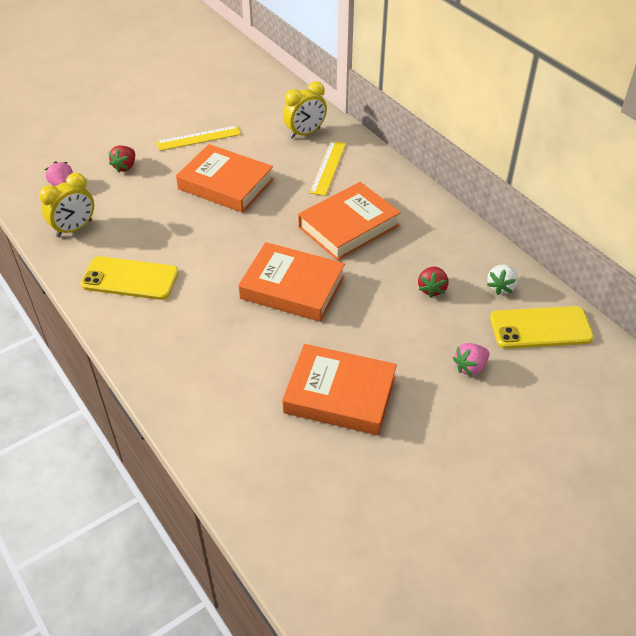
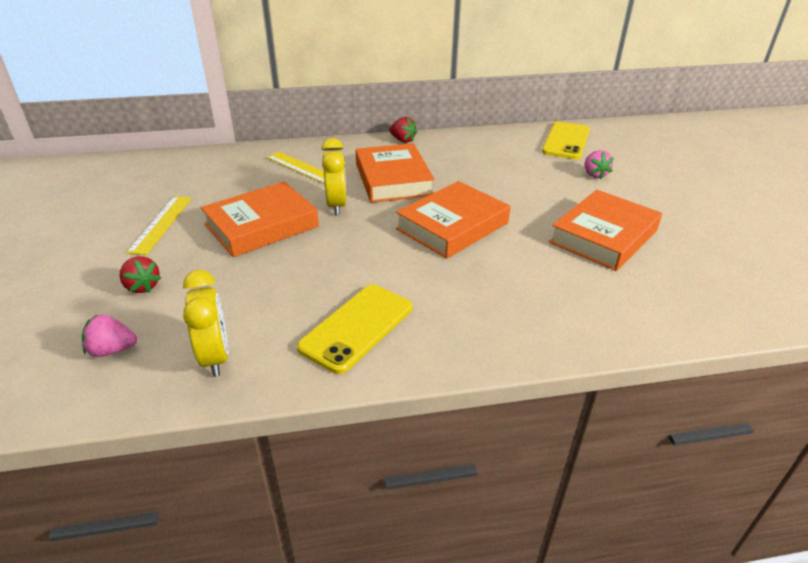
camera: 65 degrees left, 10 degrees down
yellow clock [283,81,327,139] -> yellow clock moved to [321,138,347,215]
red strawberry [418,267,449,298] -> red strawberry moved to [389,117,417,143]
white strawberry [487,265,518,295] -> none

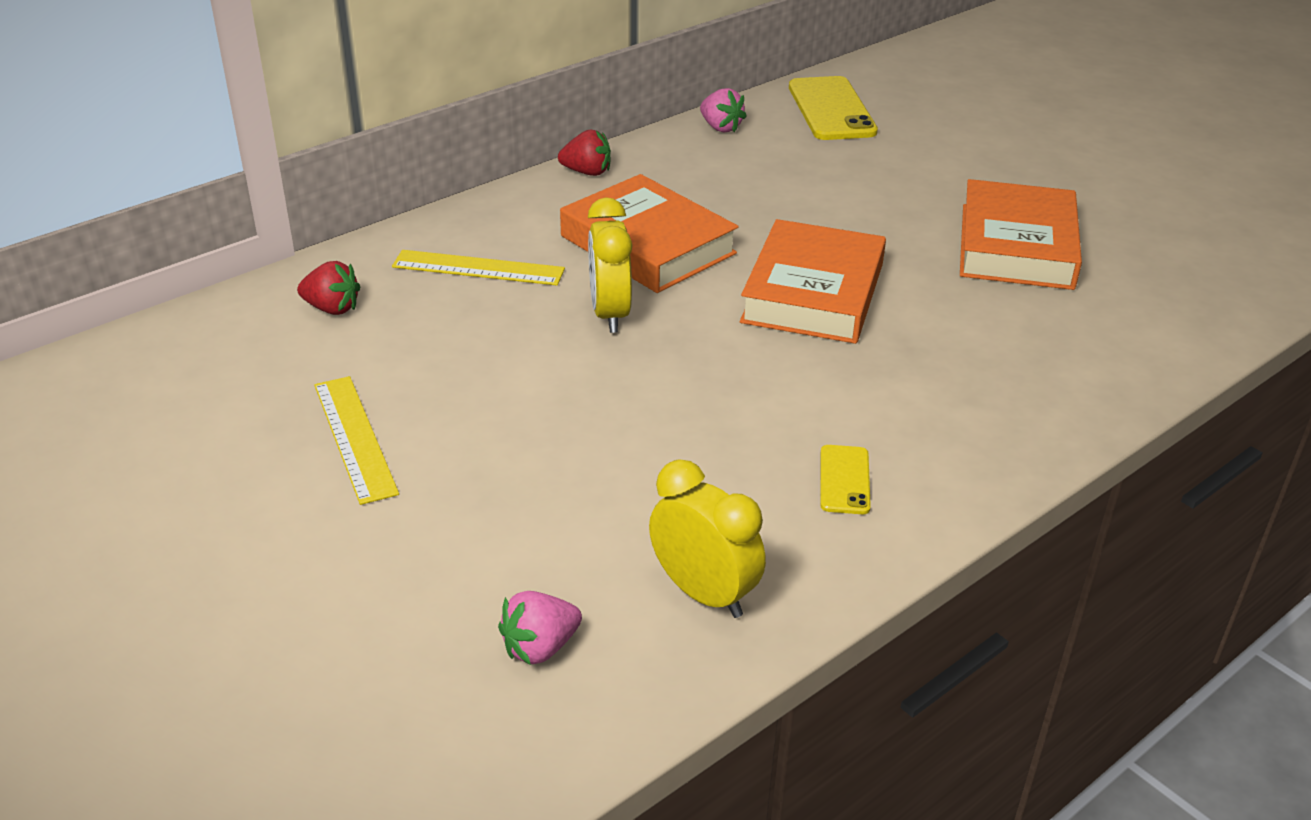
camera: 30 degrees left, 0 degrees up
red strawberry [119,256,161,293] -> red strawberry moved to [297,261,360,315]
orange book [201,181,319,257] -> none
yellow phone [297,285,412,374] -> yellow phone [820,445,871,514], size x0.52
yellow clock [321,138,347,215] -> yellow clock turned 150 degrees counterclockwise [588,197,632,333]
pink strawberry [585,150,614,179] -> pink strawberry moved to [700,88,747,133]

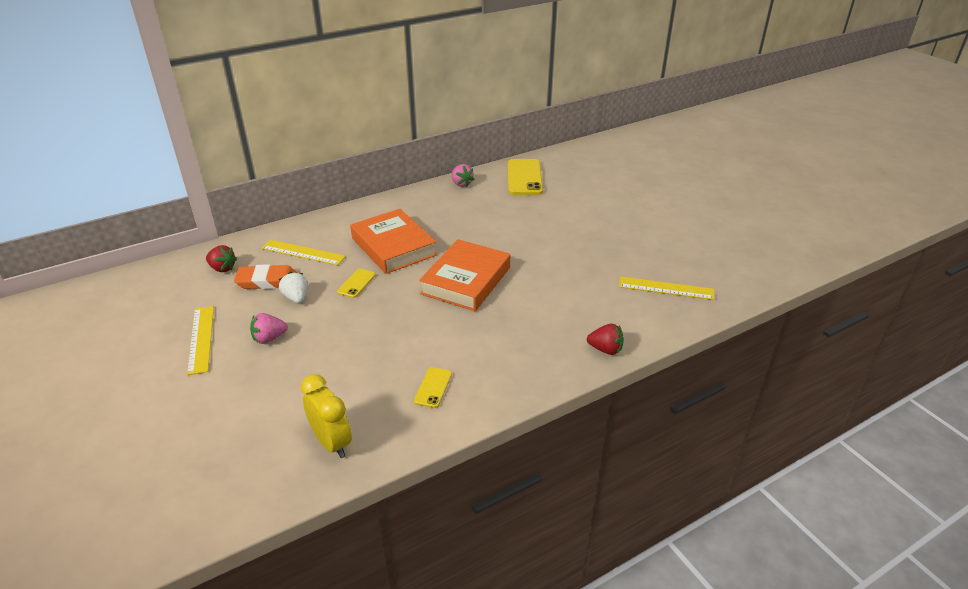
camera: 10 degrees right, 0 degrees up
pink strawberry [498,591,582,665] -> pink strawberry moved to [250,313,288,344]
red strawberry [558,130,611,176] -> red strawberry moved to [587,324,624,355]
yellow clock [588,197,632,333] -> yellow phone [337,269,376,298]
orange book [960,179,1082,290] -> none
none -> orange eraser [234,264,297,289]
none -> white strawberry [279,272,308,303]
none -> yellow ruler [619,277,715,300]

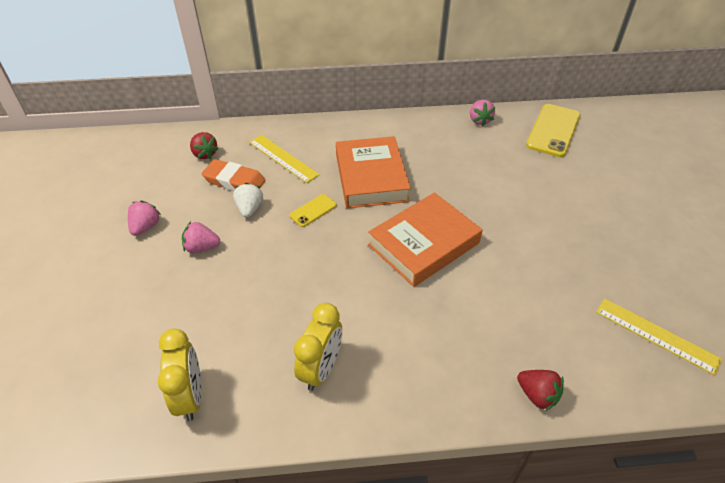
camera: 25 degrees right, 10 degrees up
yellow ruler [187,306,214,375] -> pink strawberry [128,201,161,236]
yellow phone [414,367,452,408] -> yellow clock [294,303,342,391]

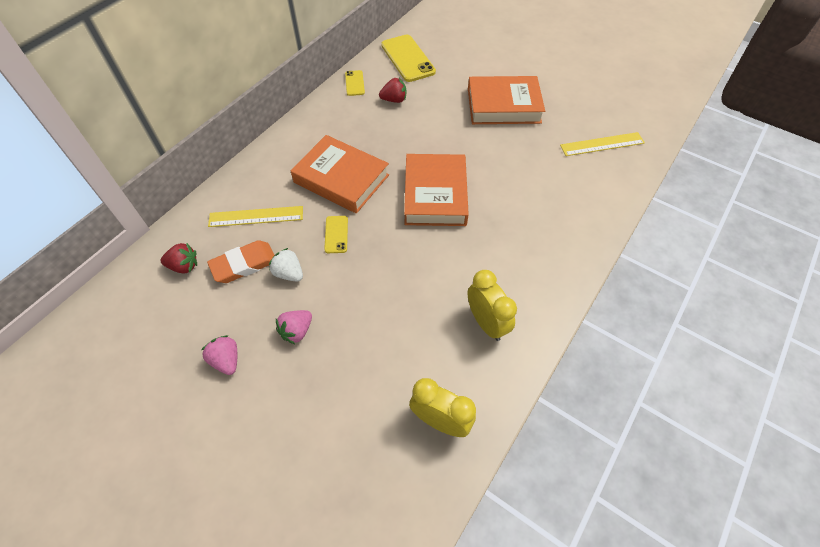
camera: 50 degrees left, 10 degrees up
pink strawberry [470,100,495,126] -> yellow phone [345,70,365,96]
red strawberry [517,370,564,411] -> red strawberry moved to [379,78,406,103]
none -> orange book [468,76,545,124]

